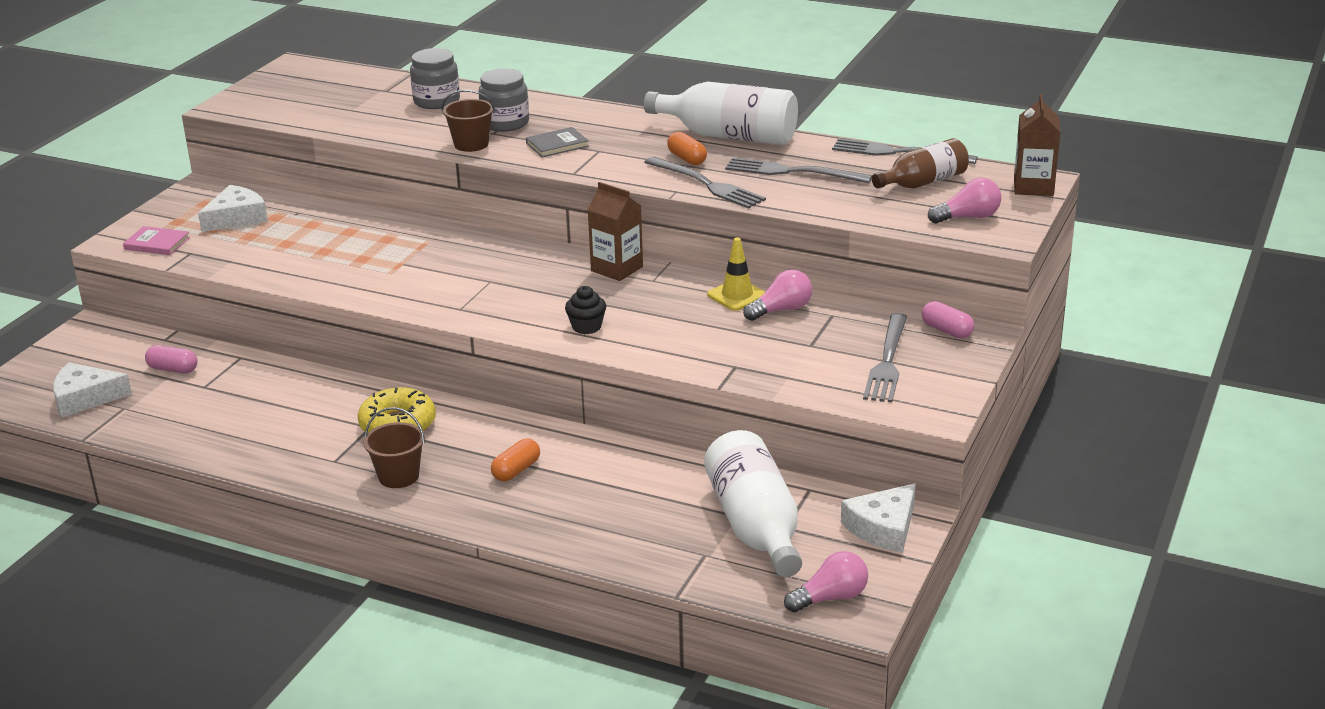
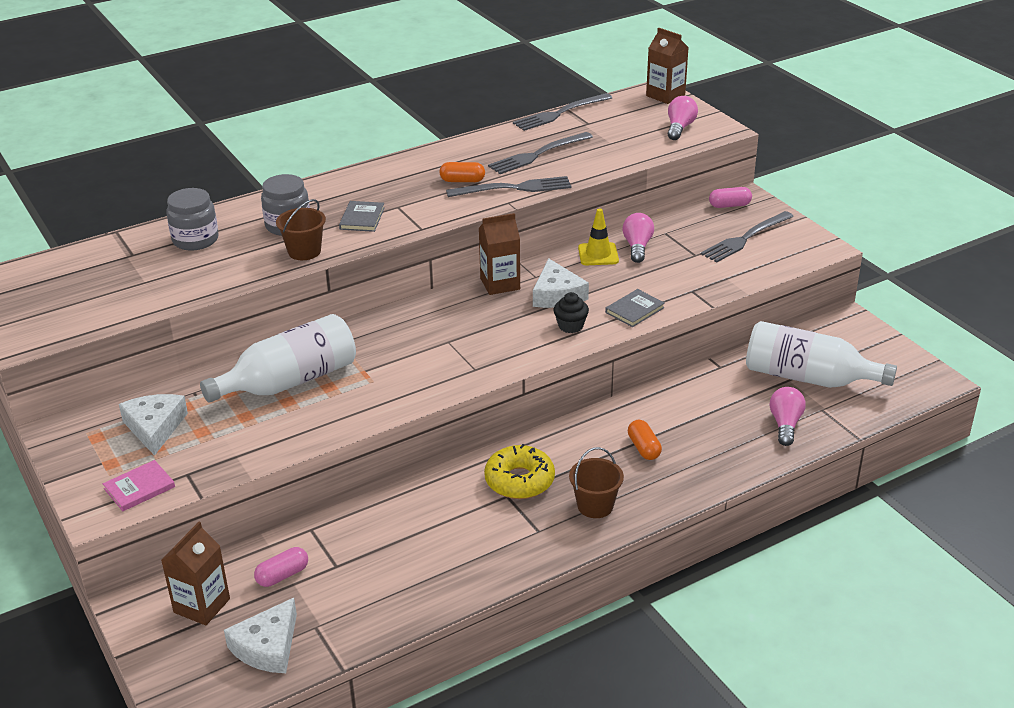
camera: 55 degrees left, 5 degrees up
white bottle [644,81,798,145] -> white bottle moved to [200,314,356,403]
pink light bulb [784,551,868,612] -> pink light bulb moved to [770,387,806,446]
white cheese [841,483,916,553] -> white cheese moved to [533,258,589,308]
grey fork [863,313,907,403] -> grey fork turned 90 degrees clockwise [701,211,794,263]
brown bottle [872,138,969,188] -> none
none -> brown carton [161,522,230,625]
none -> grey book [605,289,665,327]

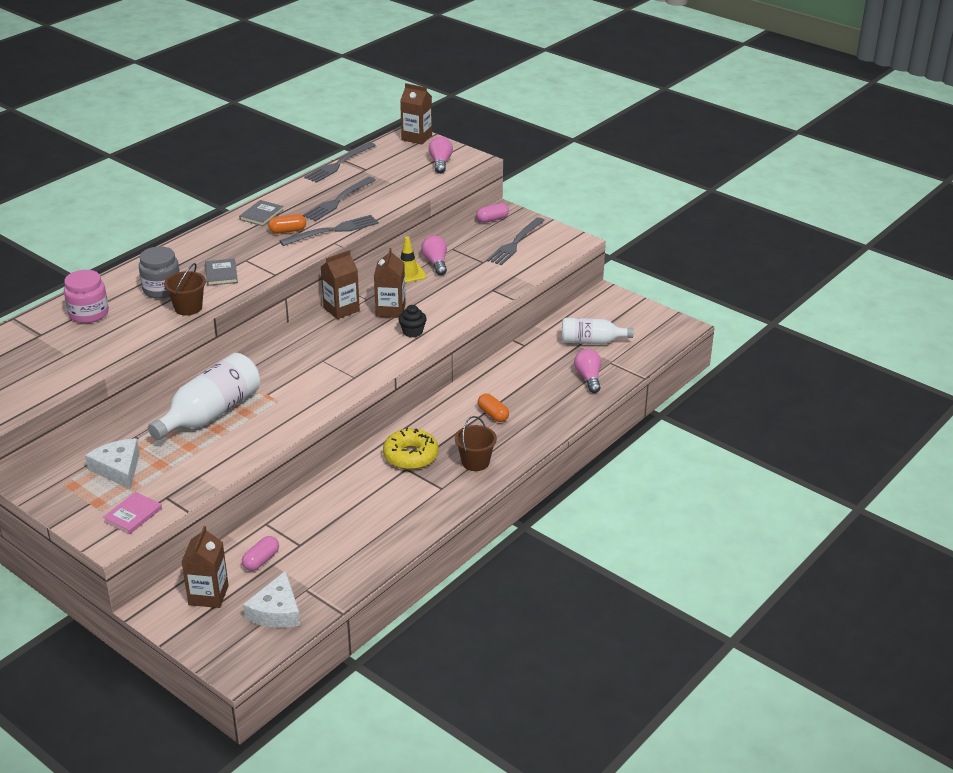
camera: 20 degrees left, 0 degrees up
grey jar [166,188,219,251] -> pink jar [64,270,109,323]
white cheese [533,258,589,308] -> brown carton [374,248,406,318]
grey book [605,289,665,327] -> grey book moved to [239,200,283,226]
white bottle [746,321,897,388] -> white bottle [562,318,634,344], size x0.64

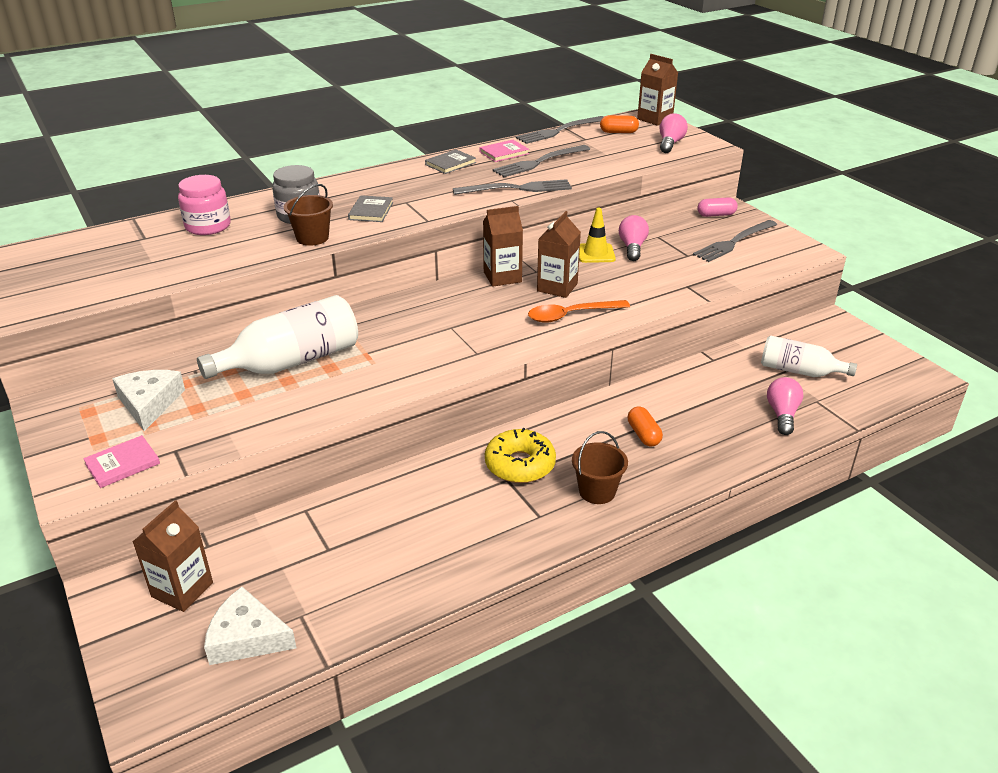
camera: 20 degrees right, 0 degrees up
pink capsule [242,536,279,571] -> none
white cheese [243,571,300,628] -> white cheese turned 75 degrees clockwise [204,587,296,665]
orange capsule [268,214,306,234] -> orange capsule moved to [600,115,639,133]
black cupcake [398,305,427,338] -> orange spoon [528,300,630,323]
none -> pink book [479,140,529,162]

